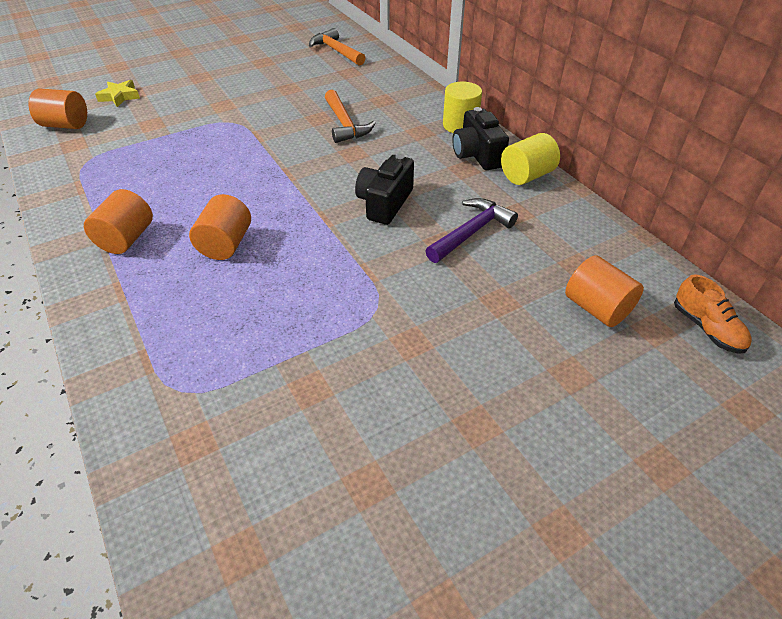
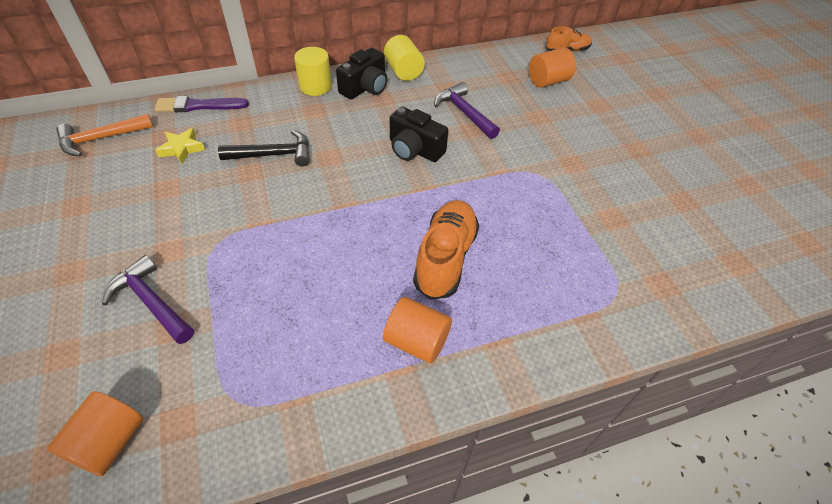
camera: 80 degrees left, 5 degrees up
yellow star [95,80,140,107] -> yellow star moved to [155,128,205,164]
orange cylinder [189,194,251,260] -> orange shoe [413,200,479,300]
orange hammer [325,90,376,143] -> black hammer [218,130,310,167]
black camera [452,107,509,170] -> black camera turned 45 degrees counterclockwise [336,48,387,99]
none -> purple hammer [102,255,194,344]
none -> purple brush [155,96,249,112]

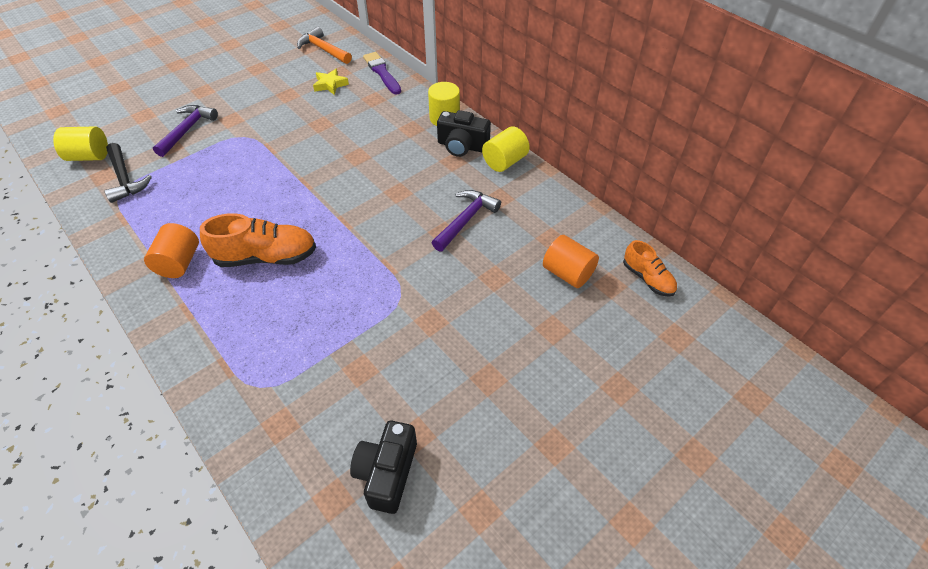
camera: 70 degrees right, 0 degrees up
orange cylinder [47,391,143,476] -> yellow cylinder [53,127,108,161]
black hammer [218,130,310,167] -> black hammer moved to [104,143,152,203]
black camera [390,107,449,162] -> black camera moved to [350,421,417,514]

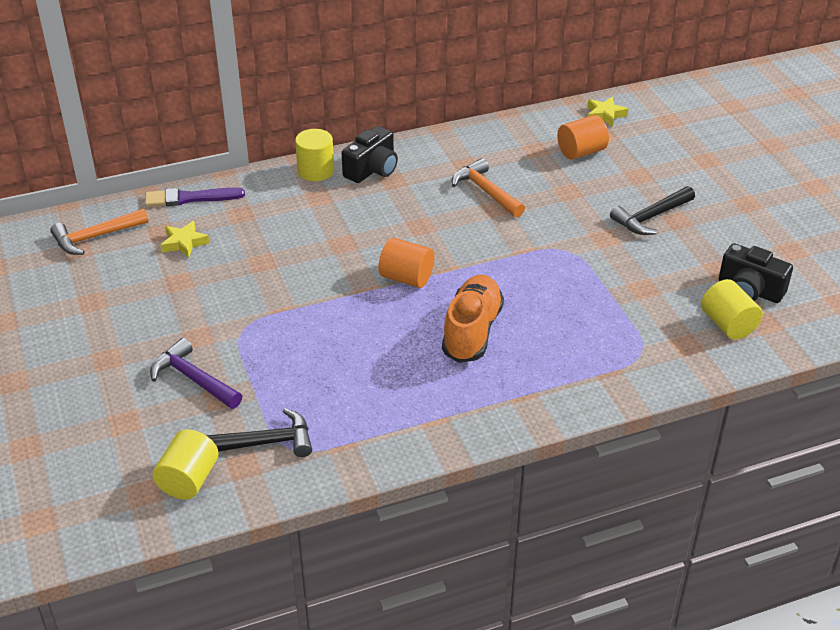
camera: 70 degrees left, 10 degrees down
orange cylinder [144,223,199,278] -> orange cylinder moved to [379,238,434,288]
purple hammer [432,190,501,251] -> orange hammer [452,158,525,218]
yellow cylinder [482,126,530,172] -> yellow cylinder moved to [701,279,763,340]
orange shoe [623,240,677,297] -> yellow star [587,97,628,127]
none -> black hammer [610,186,695,235]

